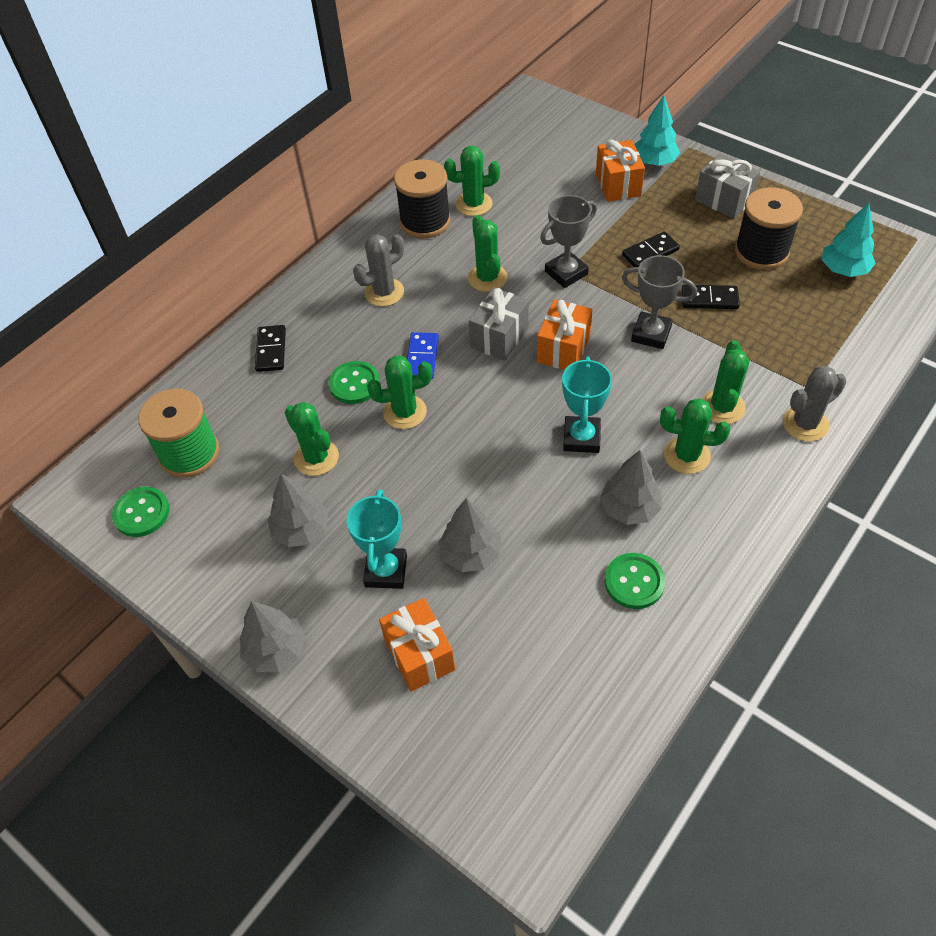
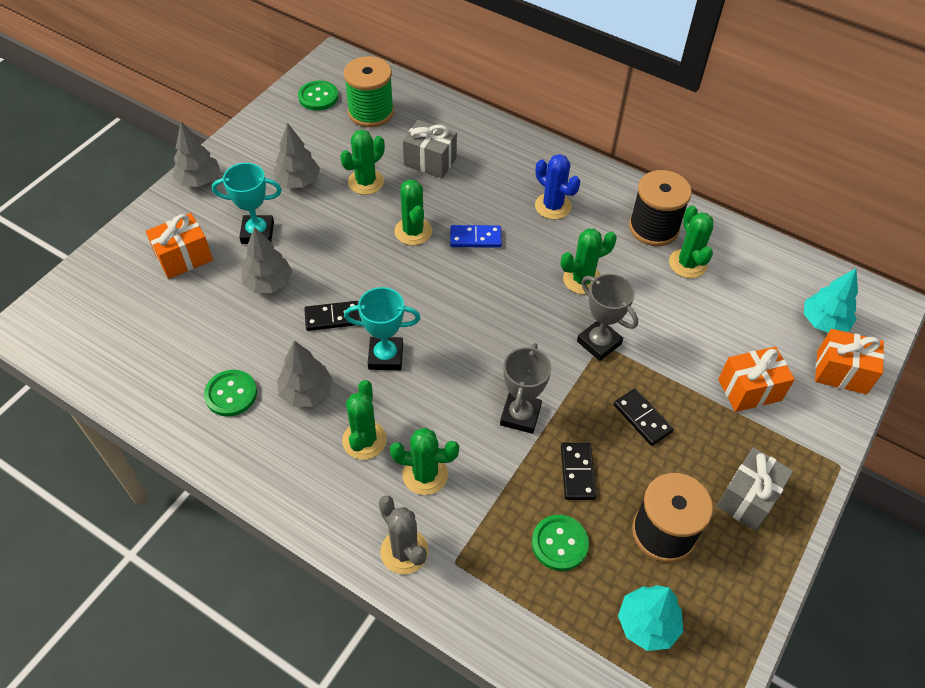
camera: 80 degrees right, 0 degrees up
black domino [255,325,286,372] -> black domino moved to [304,301,361,331]
green button [329,361,380,404] -> green button moved to [532,515,589,571]
grey cactus [353,234,404,306] -> blue cactus [535,154,580,220]
grey gift [469,288,529,361] -> grey gift moved to [403,120,457,178]
orange gift [537,300,592,370] -> orange gift moved to [815,329,884,394]
turquoise tree [634,95,680,166] -> turquoise tree moved to [804,268,858,333]

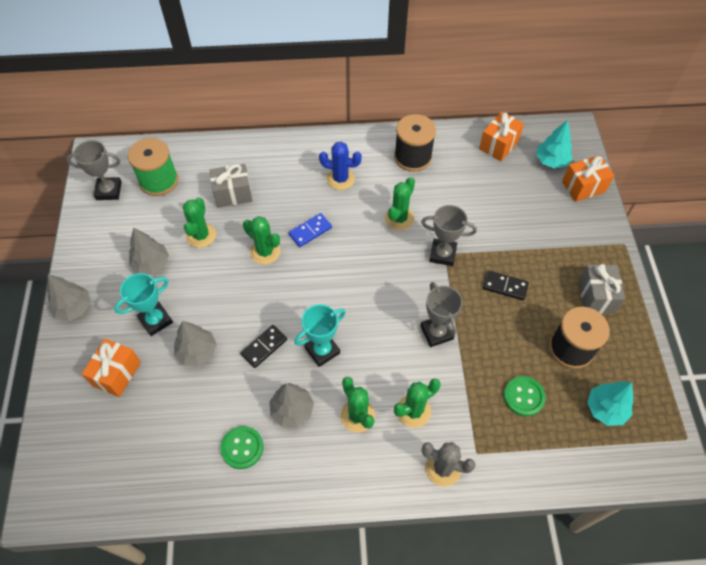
camera: 35 degrees left, 5 degrees up
green button [298,81,338,111] -> grey trophy [66,140,122,200]
black domino [561,443,596,500] -> none
green cactus [669,205,713,278] -> none
orange gift [718,347,795,412] -> orange gift moved to [479,112,524,161]

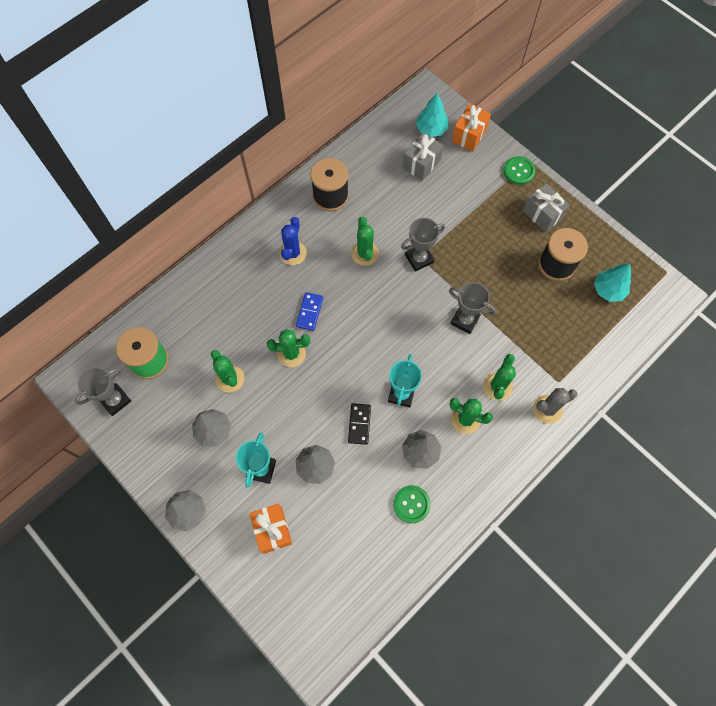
camera: 40 degrees left, 10 degrees up
grey gift [210,164,252,208] -> grey gift moved to [403,132,444,181]
blue cactus [319,142,362,190] -> blue cactus turned 45 degrees counterclockwise [279,217,307,265]
orange gift [479,112,524,161] -> none
black domino [483,271,529,300] -> none
green button [503,376,546,416] -> green button moved to [504,156,535,185]

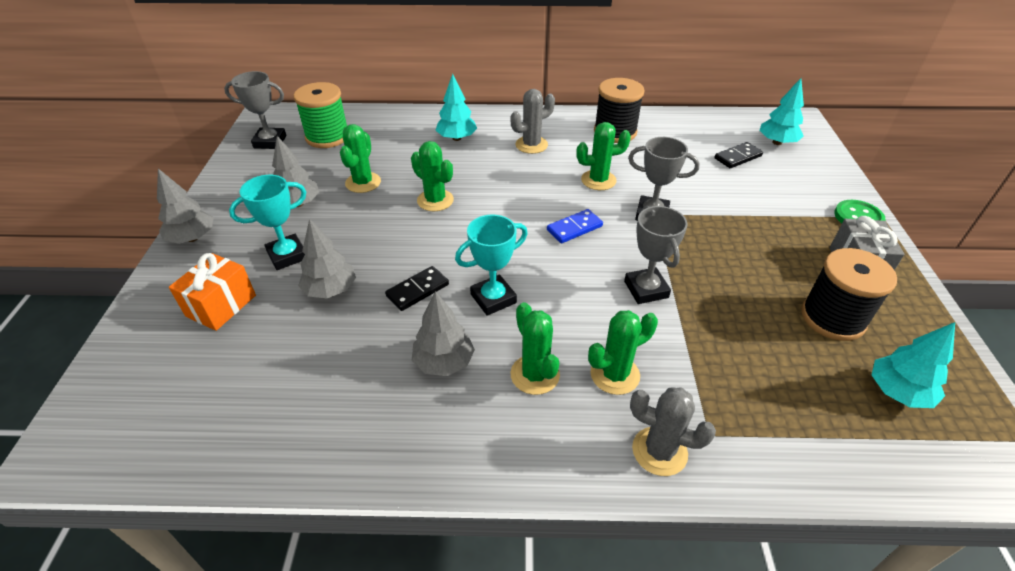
camera: 45 degrees right, 25 degrees down
blue cactus [279,217,307,265] -> grey cactus [510,89,555,154]
blue domino [296,292,323,331] -> blue domino moved to [547,209,603,243]
green cactus [351,217,379,266] -> green cactus turned 45 degrees clockwise [576,122,631,190]
green button [393,485,431,523] -> none
grey gift [403,132,444,181] -> black domino [714,142,763,168]
orange gift [452,104,491,151] -> none
none -> turquoise tree [435,74,477,141]

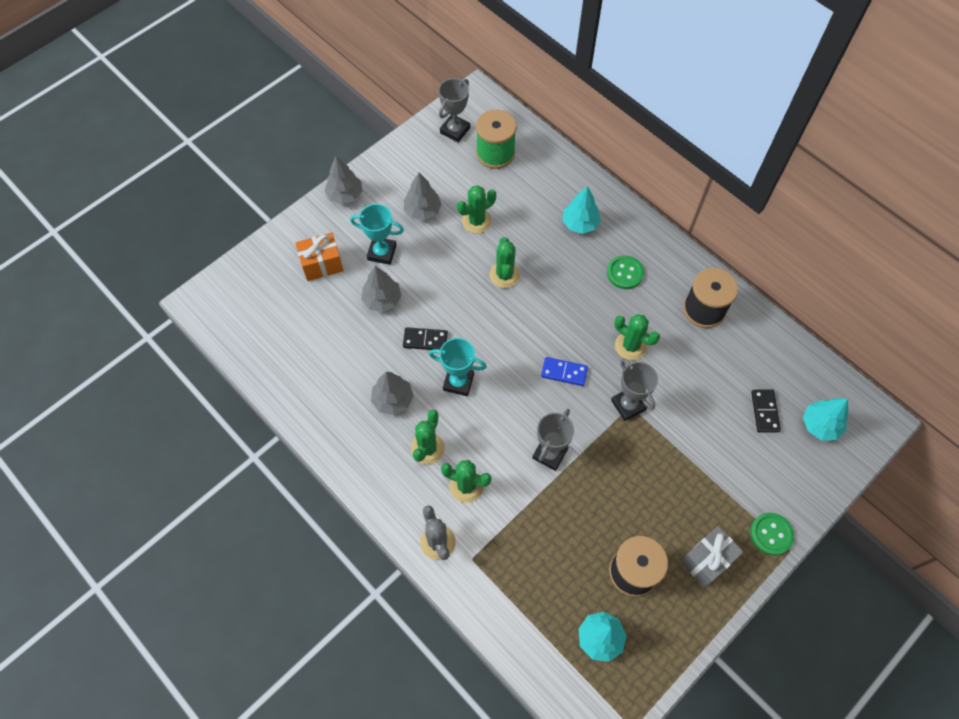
camera: 45 degrees right, 20 degrees up
grey trophy [224,71,286,149] -> grey trophy turned 75 degrees clockwise [438,78,470,142]
grey cactus [510,89,555,154] -> green button [607,255,644,289]
black domino [714,142,763,168] -> black domino turned 75 degrees clockwise [751,389,781,433]

